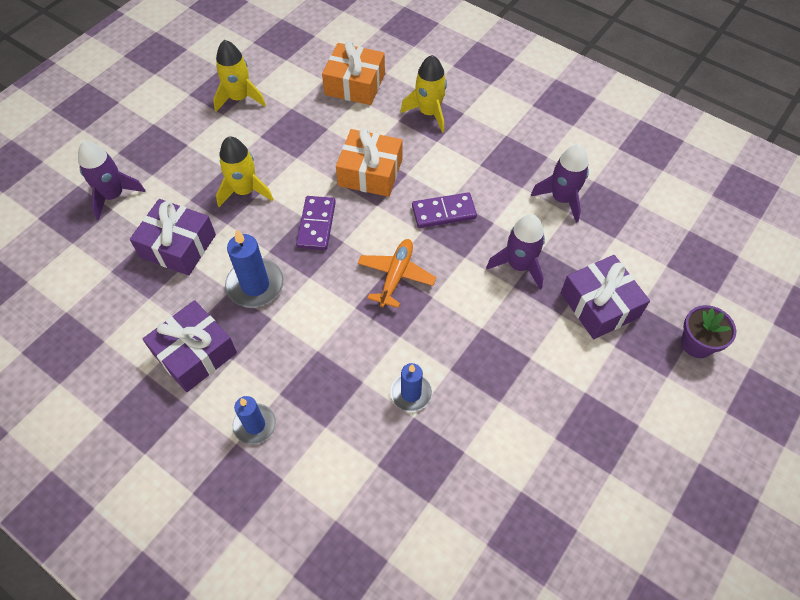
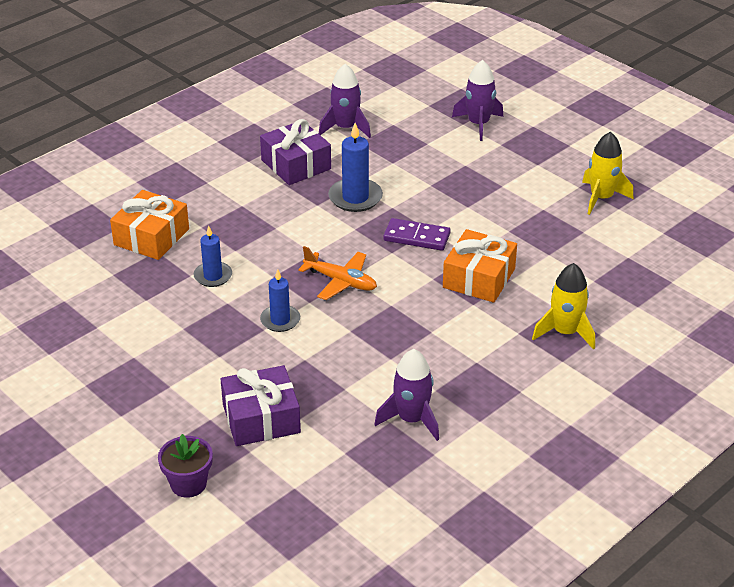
camera: 100 degrees right, 20 degrees down
purple gift [130,199,216,275] -> none
yellow rocket [216,136,274,207] -> none
blue candle [233,396,276,445] -> blue candle moved to [260,269,300,332]
orange gift [322,41,385,105] -> orange gift moved to [110,190,189,260]
purple domino [412,192,477,228] -> none
purple rocket [486,214,545,289] -> purple rocket moved to [319,64,371,138]

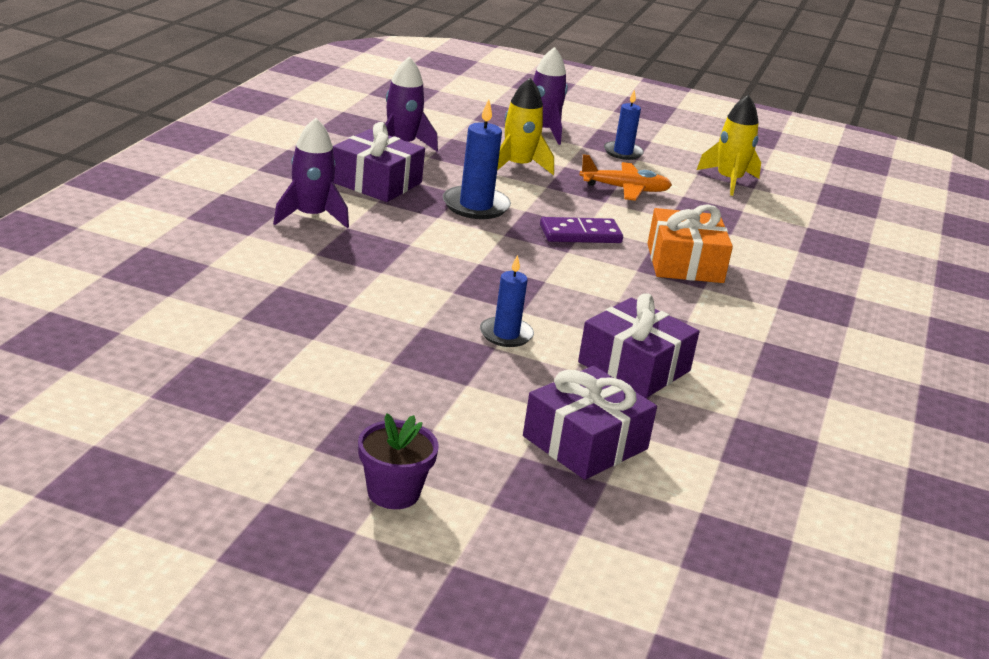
camera: 30 degrees left, 10 degrees down
orange gift [110,190,189,260] -> none
purple flower pot [158,434,213,498] -> purple flower pot moved to [358,414,439,509]
blue candle [194,226,232,287] -> blue candle moved to [604,89,644,160]
orange plane [298,246,377,300] -> orange plane moved to [579,154,672,201]
purple rocket [375,349,439,441] -> purple rocket moved to [273,118,349,228]
yellow rocket [532,263,595,350] -> yellow rocket moved to [497,78,554,175]
none -> purple gift [578,293,699,398]

